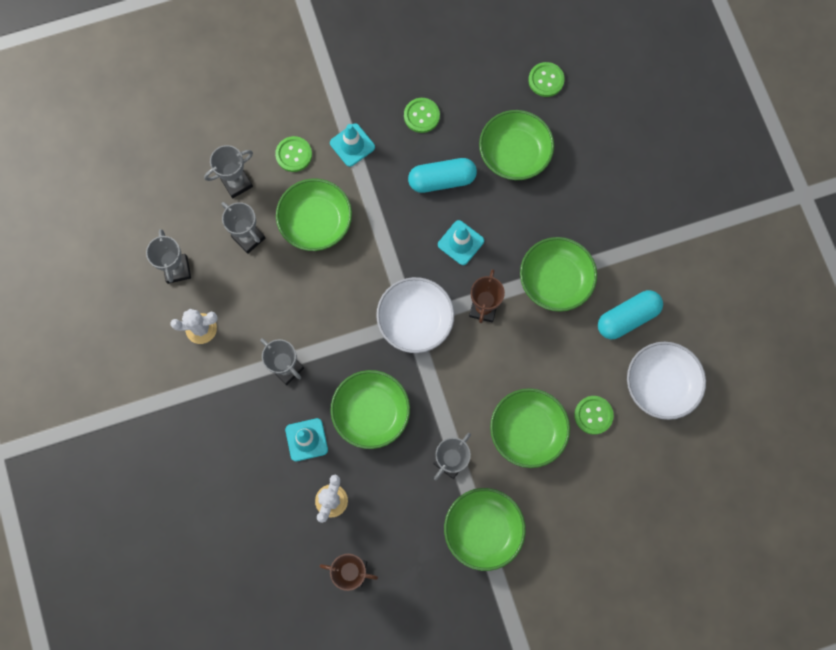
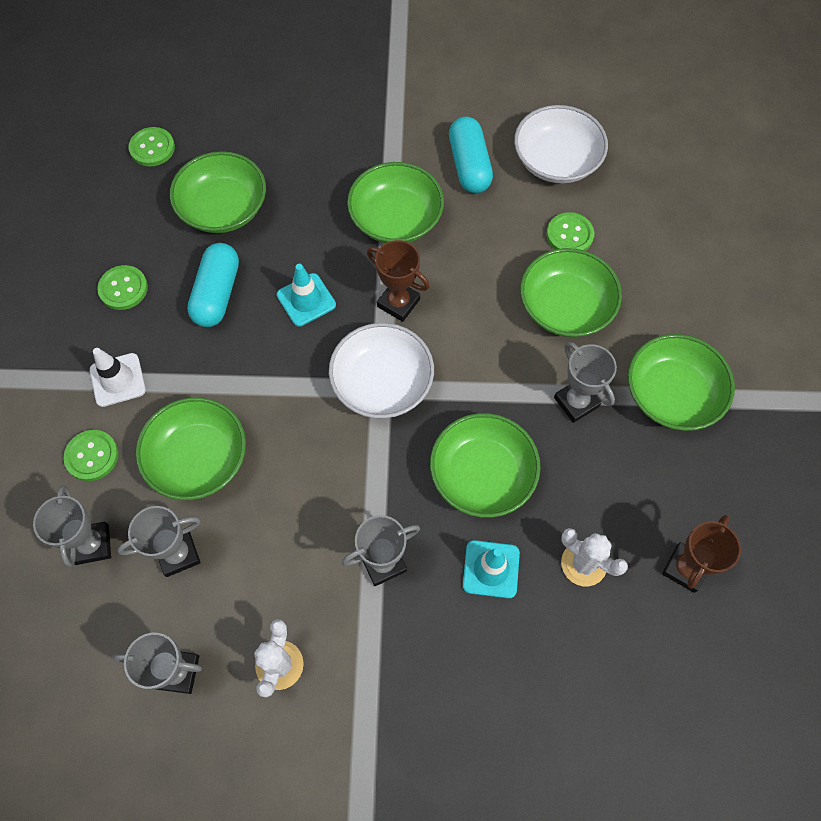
camera: 70 degrees left, 10 degrees down
turquoise traffic cone [330,123,375,167] -> white traffic cone [90,348,146,407]

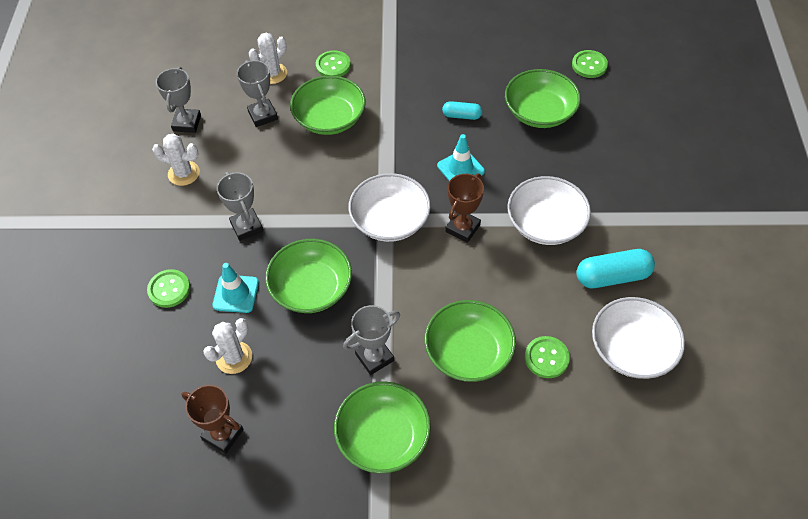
camera: 90 degrees right, 10 degrees down
grey trophy [33,485,111,567] -> white cactus [249,33,287,84]
white traffic cone [90,348,146,407] -> none
green button [97,265,148,310] -> green button moved to [147,269,190,308]
turquoise capsule [187,243,239,327] -> turquoise capsule [442,101,482,120], size x0.58
green bowl [347,162,444,243] -> white bowl [507,176,591,245]

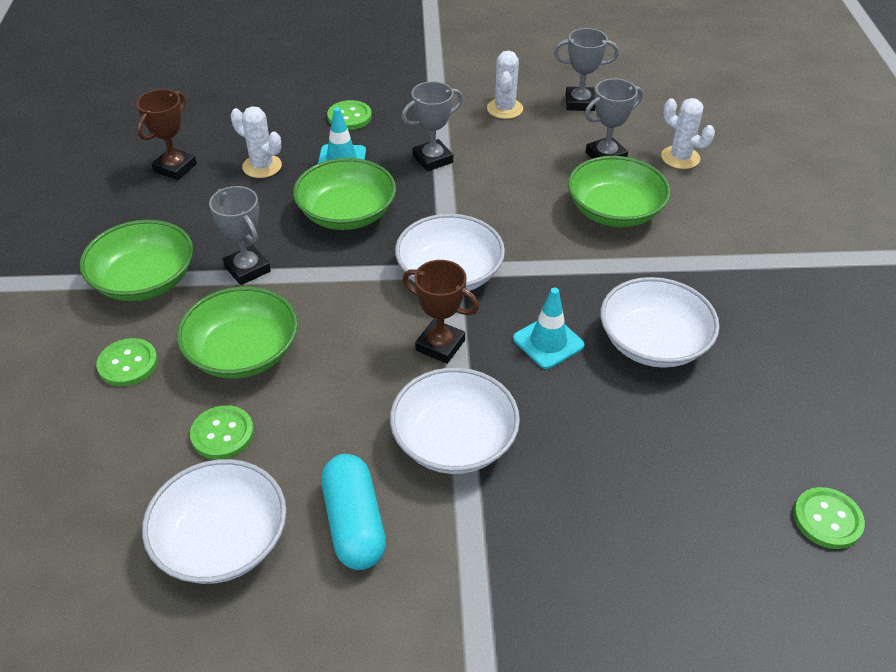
camera: 85 degrees right, 10 degrees down
green button [316,50,351,77] -> green button moved to [96,338,158,386]
turquoise capsule [442,101,482,120] -> white bowl [600,277,719,368]
green bowl [505,69,581,128] -> none

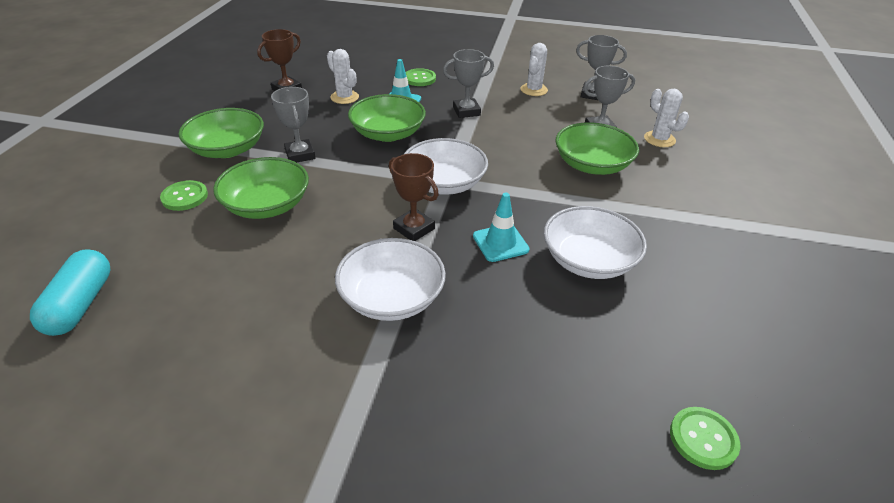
camera: 15 degrees right, 5 degrees down
white bowl [142,459,287,584] -> none
green button [190,405,254,460] -> none
turquoise capsule [321,454,386,570] -> turquoise capsule moved to [30,249,110,336]

